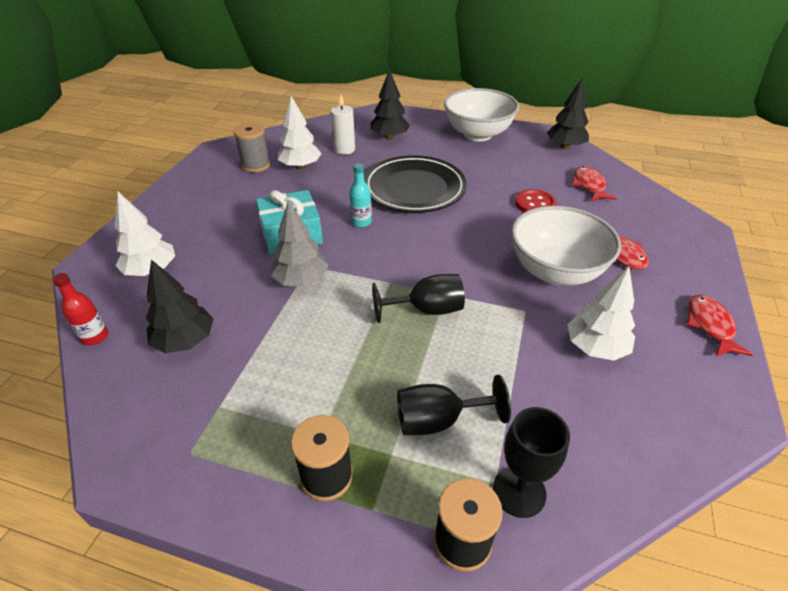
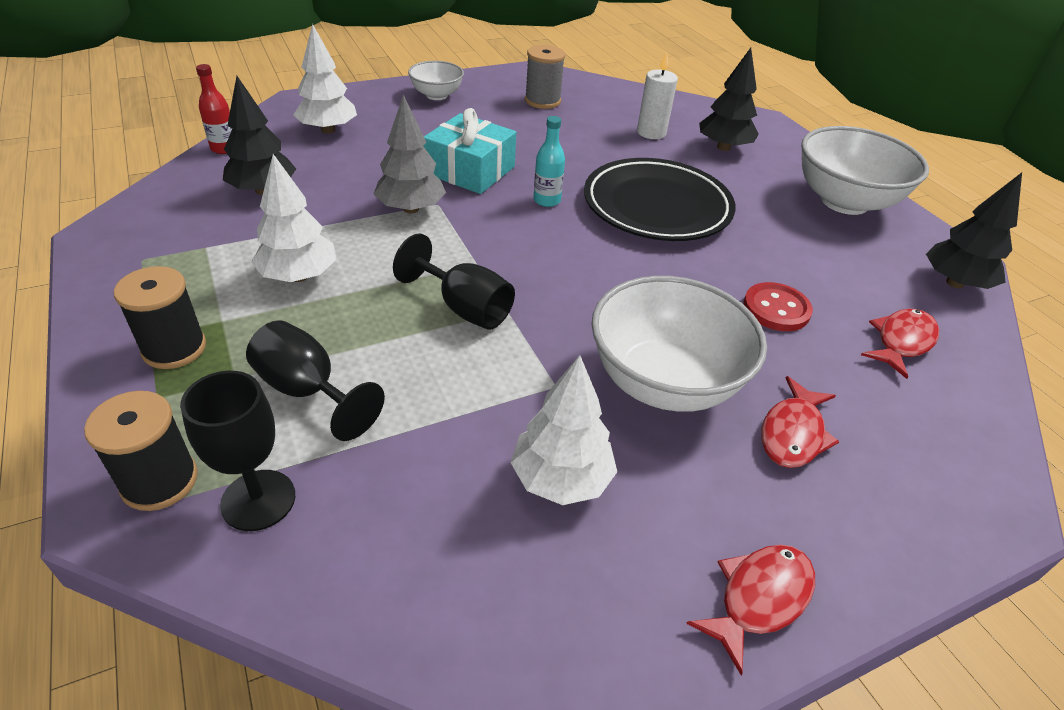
camera: 45 degrees right, 0 degrees up
white tree [278,96,322,169] -> white tree moved to [251,154,336,282]
none -> white bowl [408,61,464,100]

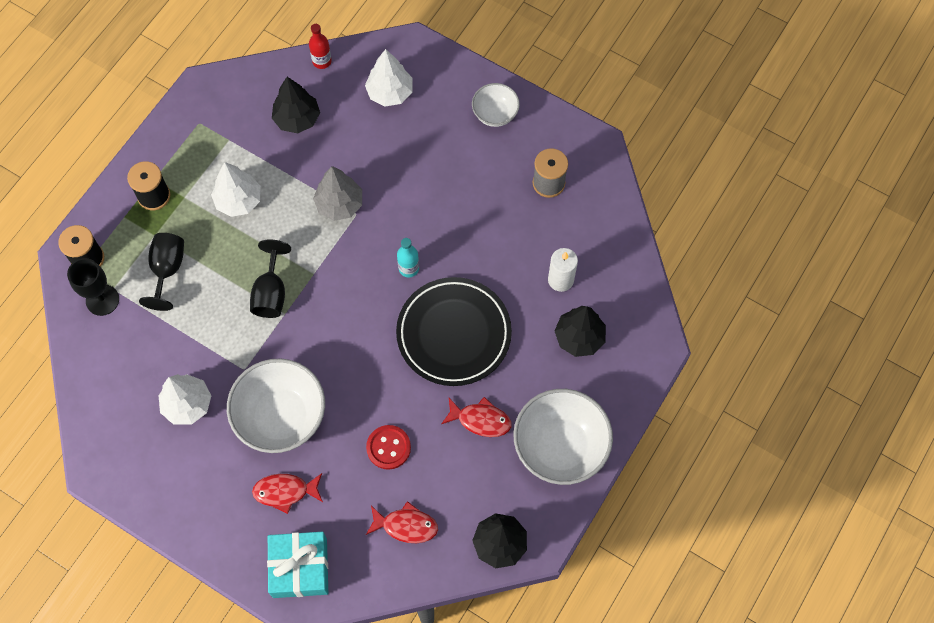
camera: 60 degrees right, 25 degrees up
turquoise gift [423,108,516,194] -> turquoise gift moved to [267,532,328,598]
red fish [686,545,815,675] -> red fish moved to [441,397,512,437]

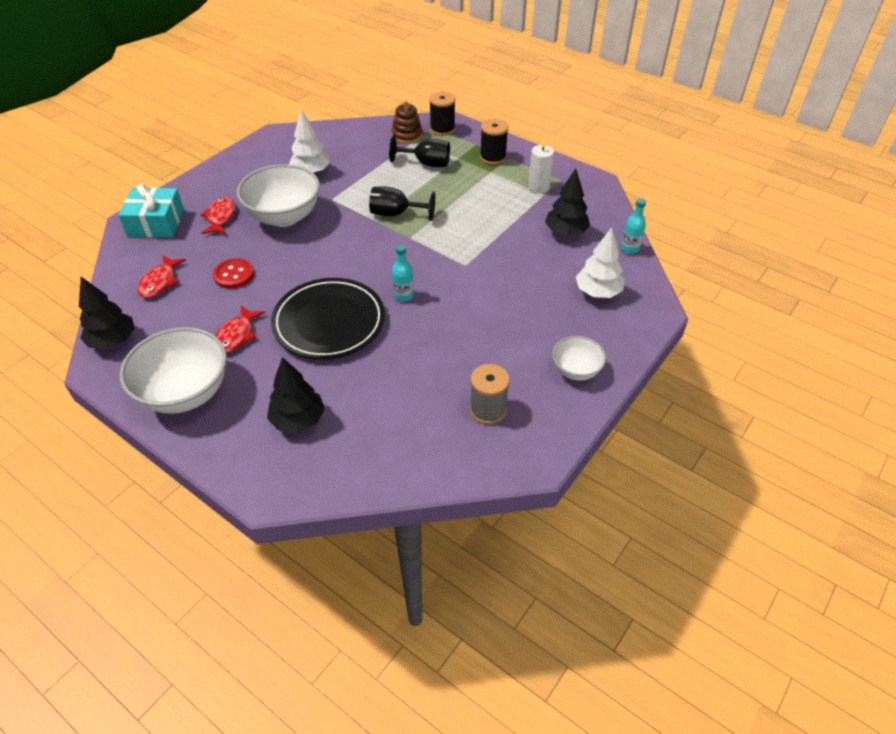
camera: 95 degrees right, 20 degrees down
black goblet [67,258,119,316] -> brown stacking toy [392,100,423,144]
white tree [211,162,261,217] -> none
red bottle [309,24,332,69] -> turquoise bottle [621,198,646,254]
grey tree [313,166,362,221] -> none
white candle [548,248,578,292] -> white candle moved to [528,136,554,193]

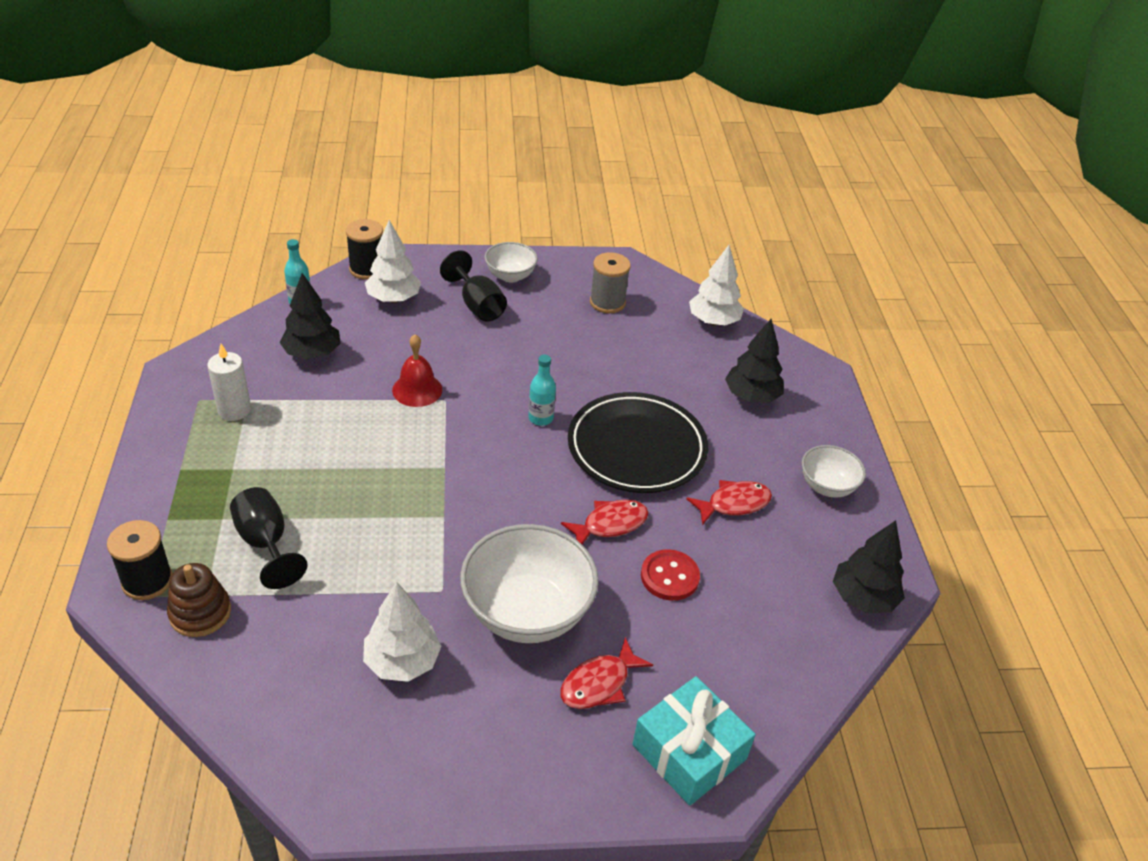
camera: 135 degrees left, 5 degrees down
white bowl [120,327,227,414] -> white bowl [802,445,866,497], size x0.54
red fish [138,255,186,298] -> red fish moved to [561,500,649,545]
black goblet [369,187,435,221] -> black goblet moved to [440,250,507,322]
black spool [480,119,508,165] -> black spool moved to [346,219,383,280]
none -> red bell [392,334,442,407]
none -> white tree [689,245,744,326]

